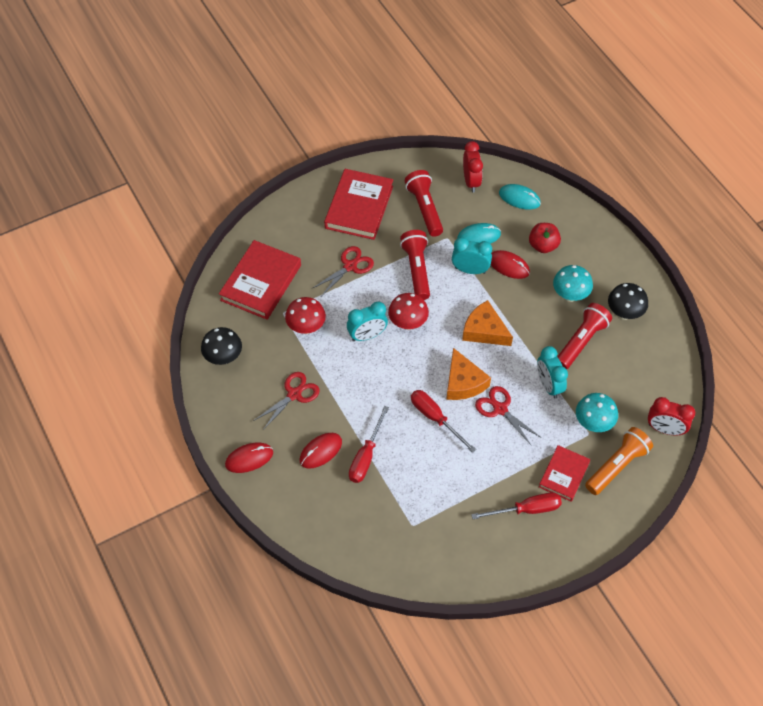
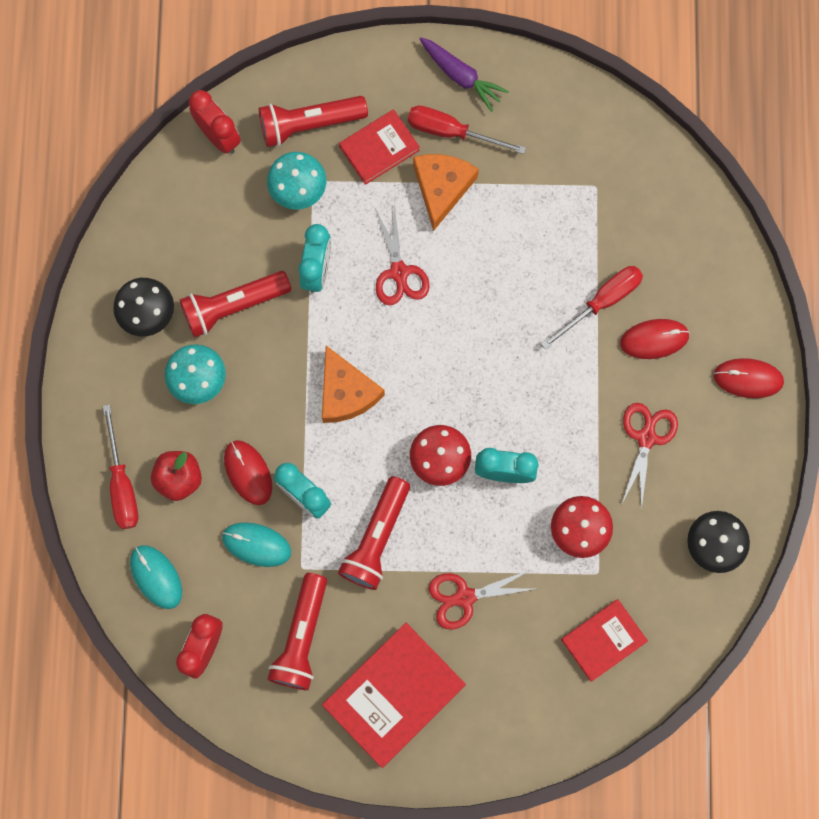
camera: 150 degrees left, 20 degrees up
red book [219,240,301,320] -> red book [561,599,648,682], size x0.60
red scissors [253,372,320,430] -> red scissors turned 120 degrees clockwise [622,403,678,510]
red screwdriver [411,390,476,453] -> red screwdriver moved to [103,404,138,529]
orange cheese [446,348,491,400] -> orange cheese moved to [413,154,479,231]
orange flashlight [585,427,653,495] -> red flashlight [259,96,368,147]
none -> purple carrot [420,37,509,112]

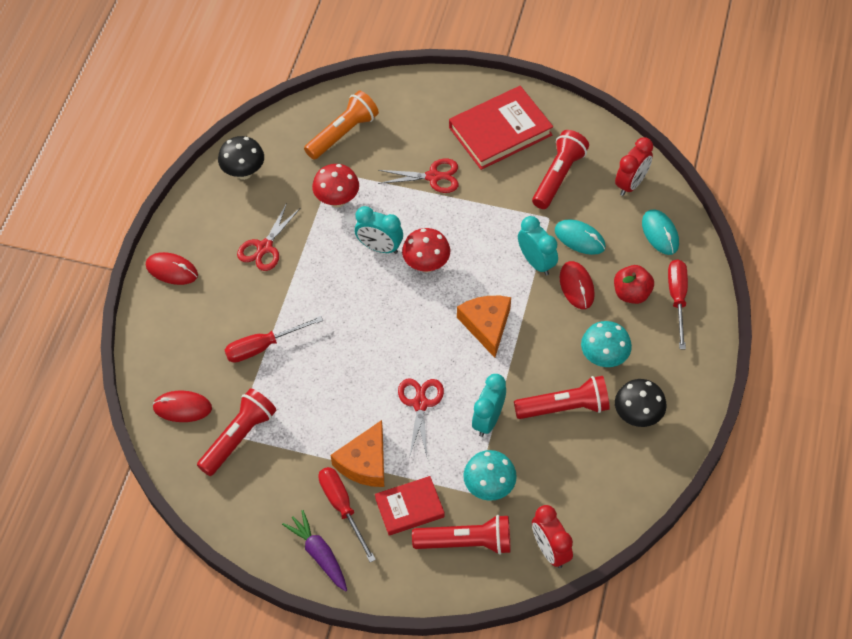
camera: 165 degrees left, 20 degrees down
red flashlight [338,476,410,590] -> red flashlight moved to [197,388,276,476]
red screwdriver [408,105,526,154] -> red screwdriver turned 150 degrees counterclockwise [318,467,376,562]
red book [561,599,648,682] -> orange flashlight [304,91,379,160]
red mouse [620,319,690,359] -> red mouse moved to [152,391,212,422]

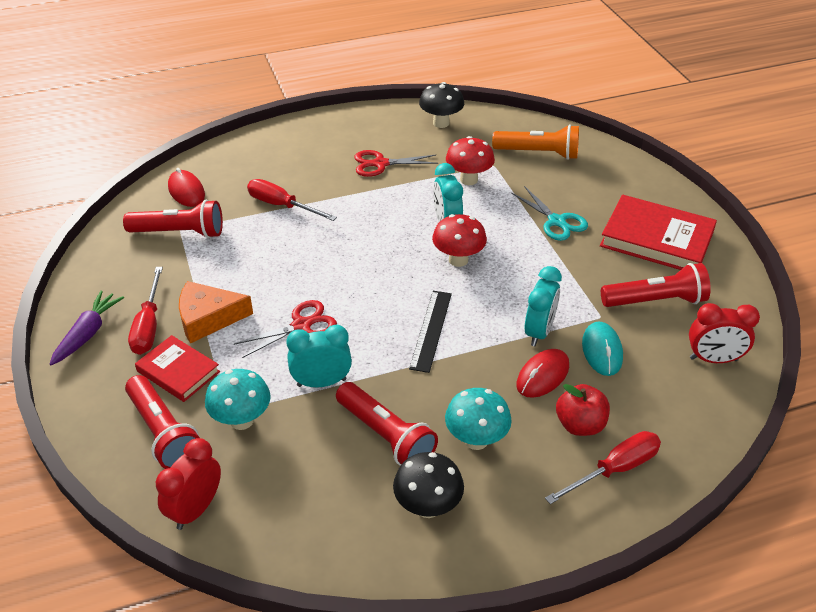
camera: 55 degrees right, 15 degrees down
red mouse [146,252,198,285] -> none
red screwdriver [318,467,376,562] -> red screwdriver turned 150 degrees clockwise [128,267,163,355]
red scissors [378,158,459,193] -> turquoise scissors [511,186,588,241]
orange cheese [457,296,511,358] -> black ruler [409,291,452,373]
turquoise mouse [642,209,679,255] -> none

